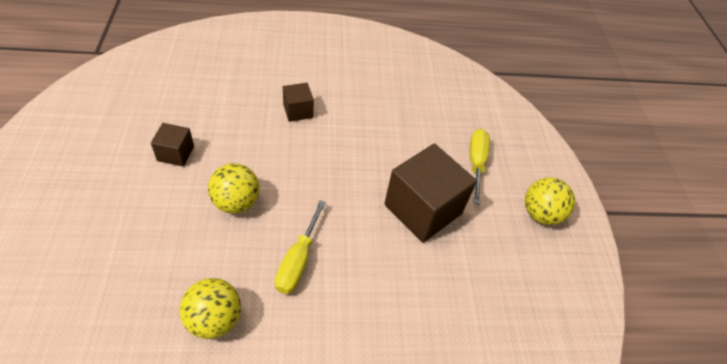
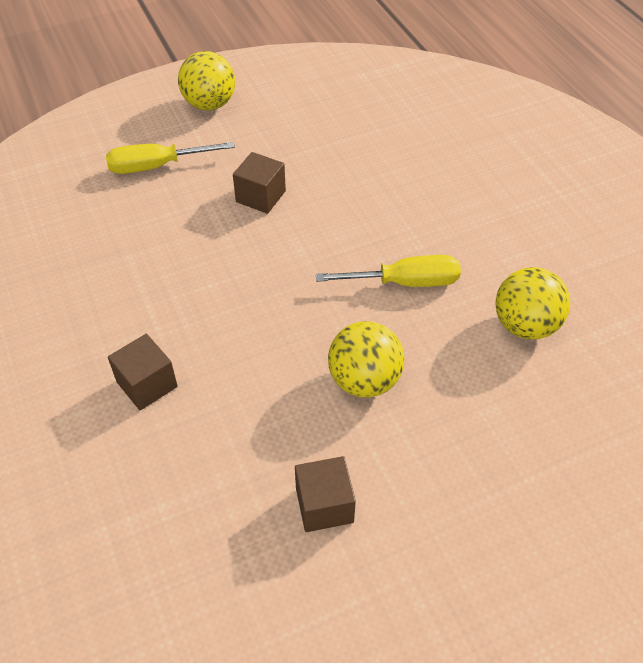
camera: 105 degrees left, 0 degrees up
brown cube [384,143,477,243] -> brown cube [233,152,286,214], size x0.50

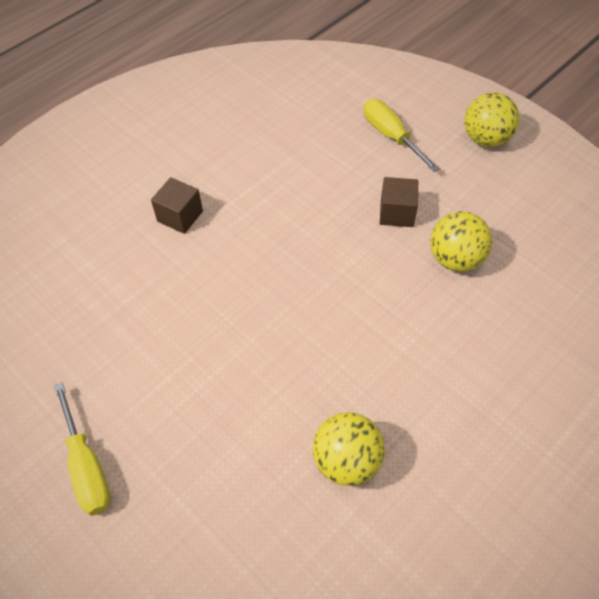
camera: 70 degrees right, 5 degrees up
brown cube [295,456,356,532] -> none
yellow screwdriver [316,255,461,287] -> yellow screwdriver moved to [54,382,111,516]
yellow ball [328,321,404,398] -> yellow ball moved to [430,211,492,272]

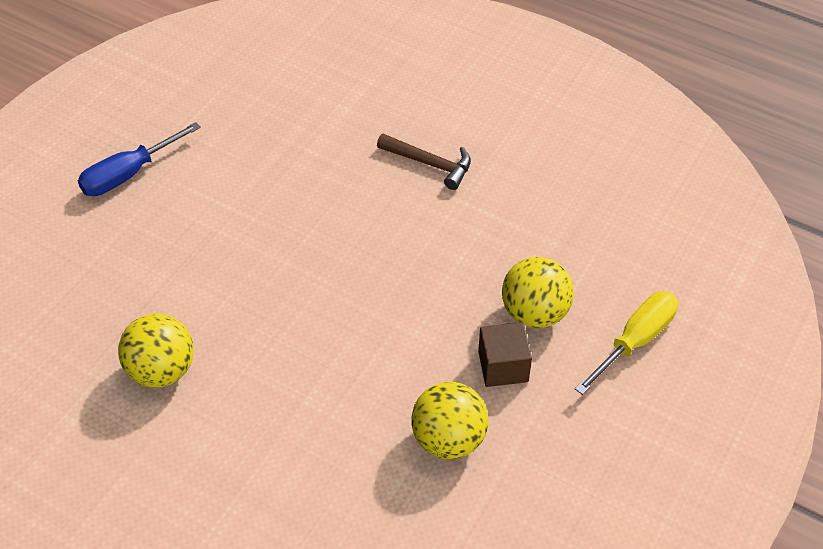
camera: 75 degrees right, 5 degrees down
yellow screwdriver [54,382,111,516] -> blue screwdriver [78,122,201,196]
brown cube [151,177,203,234] -> brown hammer [377,134,471,190]
yellow ball [464,92,520,147] -> yellow ball moved to [502,257,574,328]

